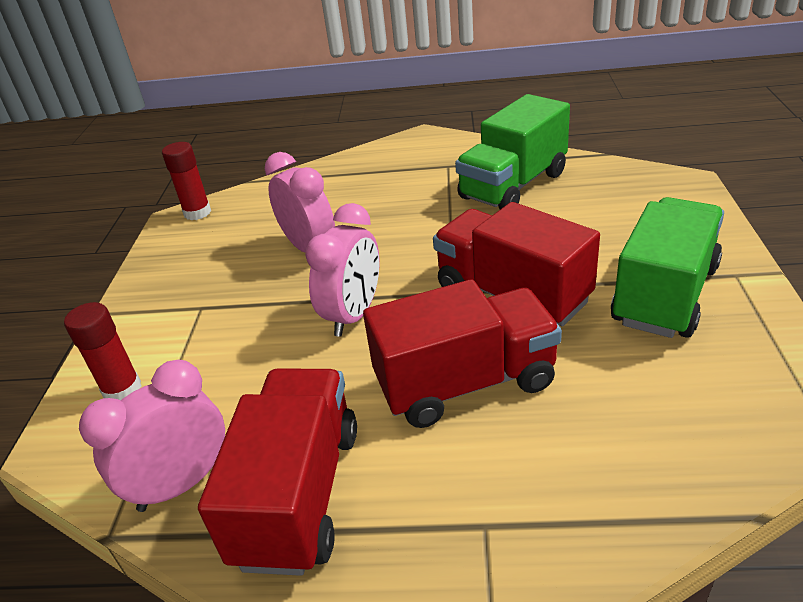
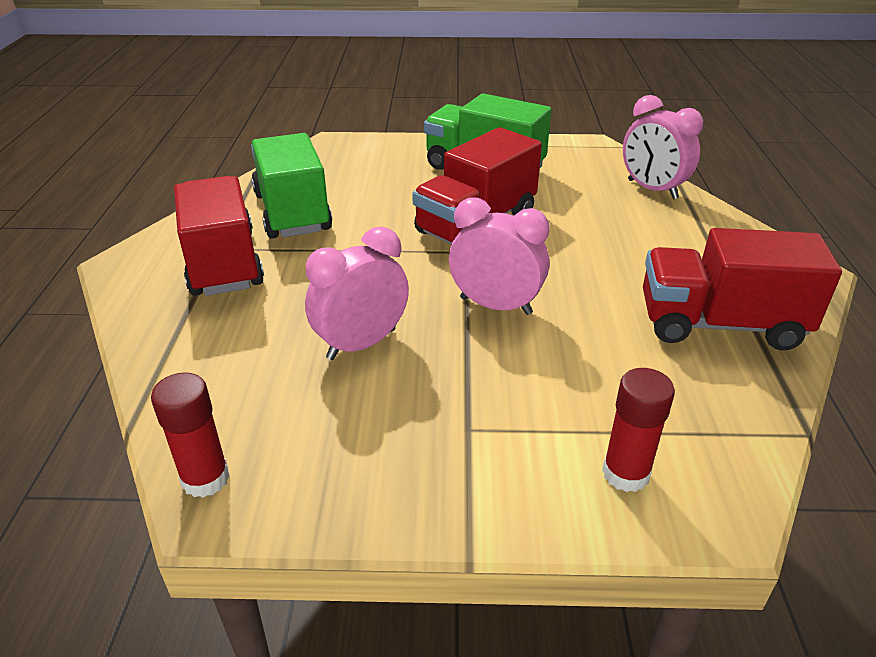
camera: 95 degrees left, 0 degrees up
pink clock [79,360,225,512] -> pink clock moved to [623,95,703,199]
red truck [363,279,562,428] -> red truck moved to [174,176,264,296]
green truck [455,94,570,209] -> green truck turned 150 degrees counterclockwise [251,133,332,239]

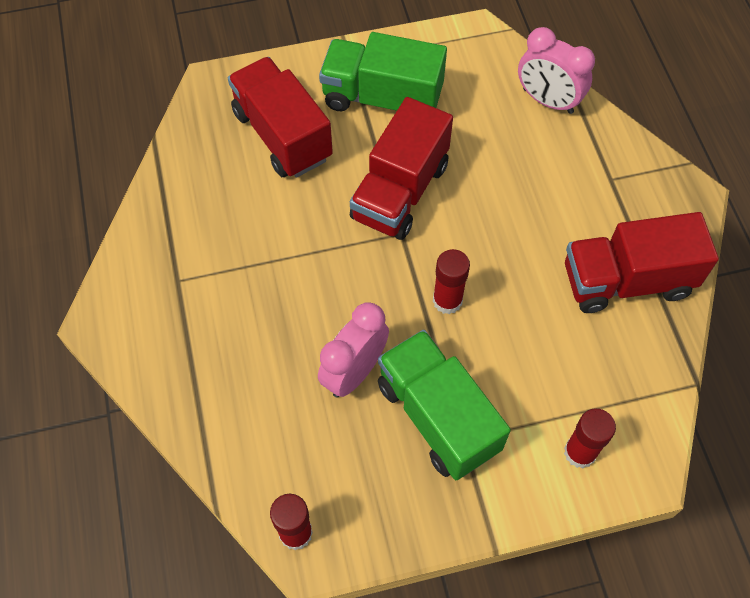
camera: 15 degrees left, 25 degrees up
red truck [174,176,264,296] -> red truck moved to [228,57,333,178]
green truck [251,133,332,239] -> green truck moved to [378,330,511,480]
pink clock [449,197,550,315] -> red glue stick [433,249,470,314]

